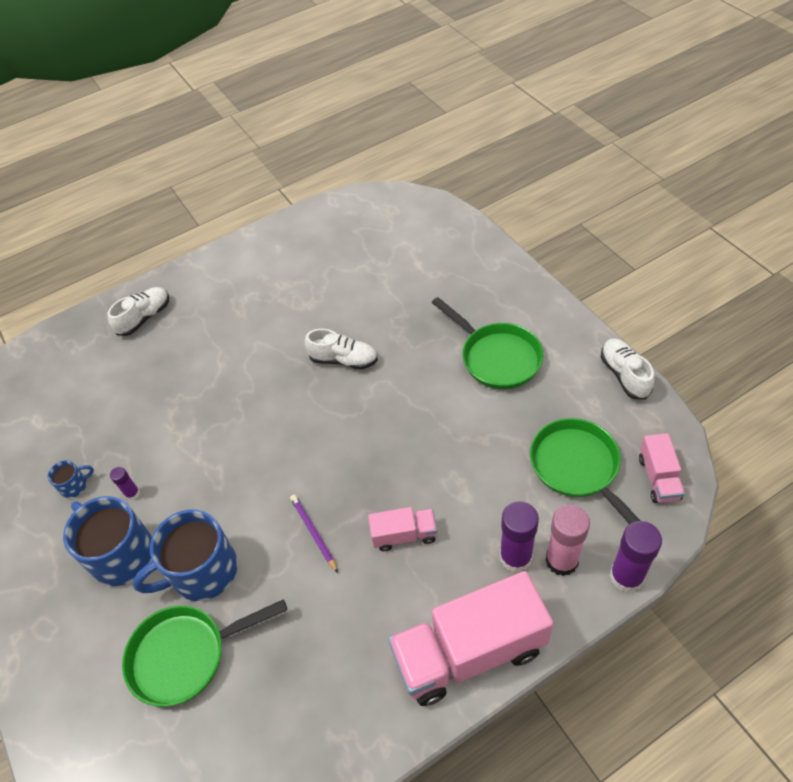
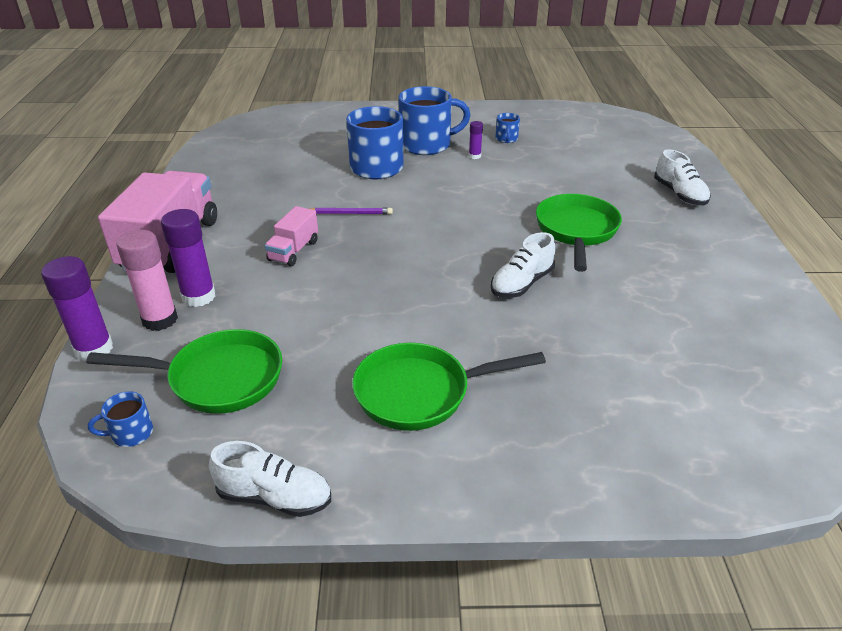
camera: 115 degrees right, 15 degrees down
green pan [122,599,287,707] -> green pan moved to [536,194,622,272]
pink truck [639,433,685,503] -> blue mug [88,391,153,447]

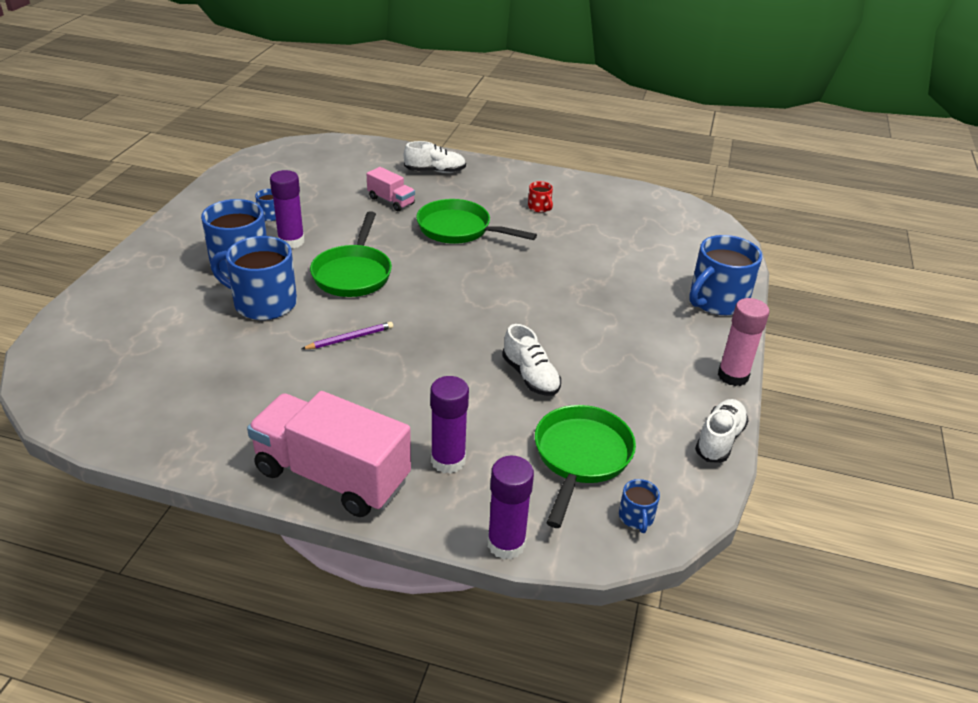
camera: 75 degrees left, 0 degrees up
pink glue stick [116,230,178,331] -> pink glue stick moved to [718,298,770,386]
pink truck [264,206,318,266] -> pink truck moved to [367,167,415,211]
purple pencil [311,208,393,214] -> purple pencil turned 45 degrees clockwise [302,322,393,349]
green pan [352,343,546,431] -> green pan moved to [310,211,392,297]
purple glue stick [469,121,483,159] -> purple glue stick [270,170,304,249], size x1.97
white shoe [491,232,555,298] -> white shoe moved to [502,324,561,396]
none -> red mug [528,181,553,212]
none -> blue mug [689,235,762,315]

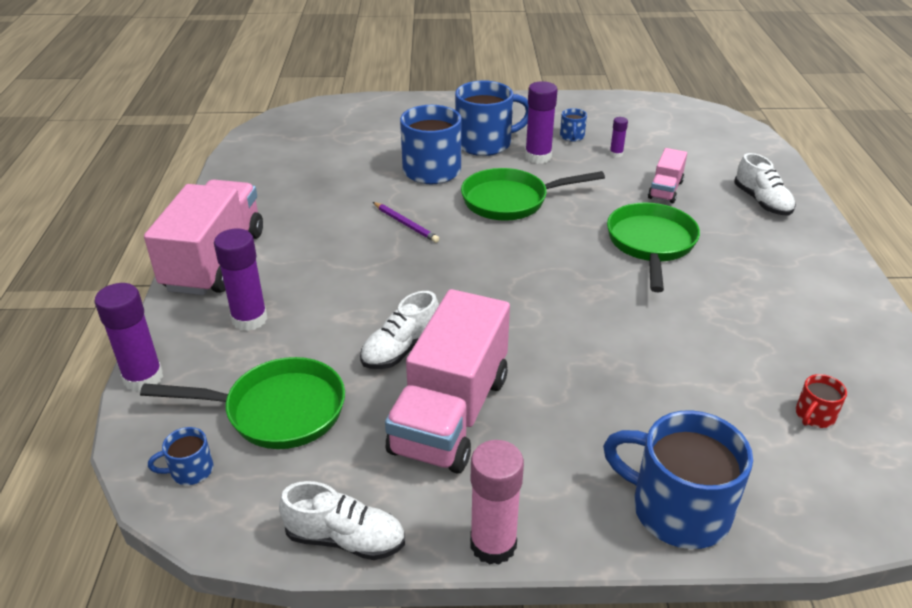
camera: 75 degrees right, 0 degrees up
red mug [528,181,553,212] -> red mug moved to [796,374,847,428]
none -> pink truck [385,289,510,474]
none -> purple glue stick [609,117,628,158]

